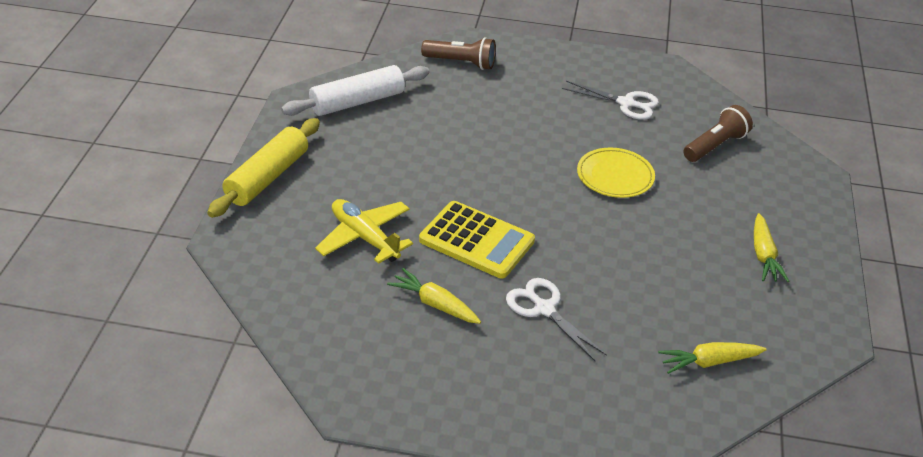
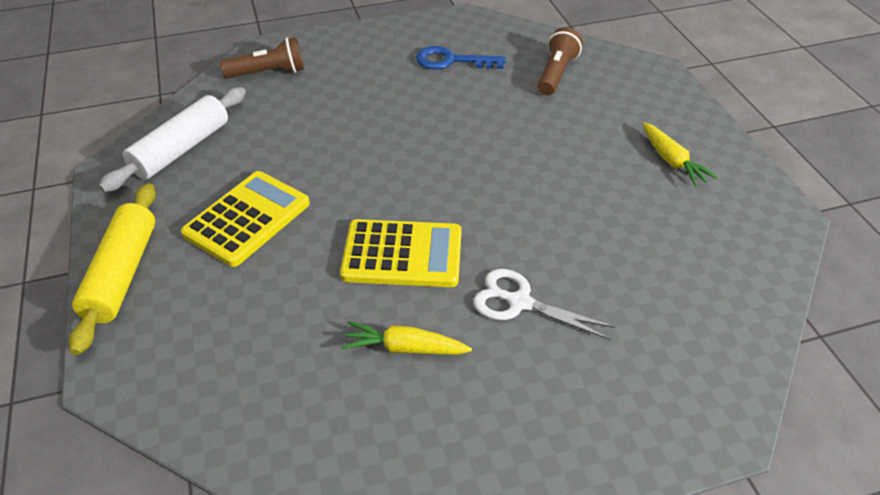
camera: 25 degrees left, 5 degrees up
yellow plane [315,199,413,264] -> none
white scissors [562,81,659,120] -> blue key [416,46,506,70]
yellow plate [577,147,655,198] -> none
yellow carrot [658,342,767,374] -> none
none -> yellow calculator [181,171,310,267]

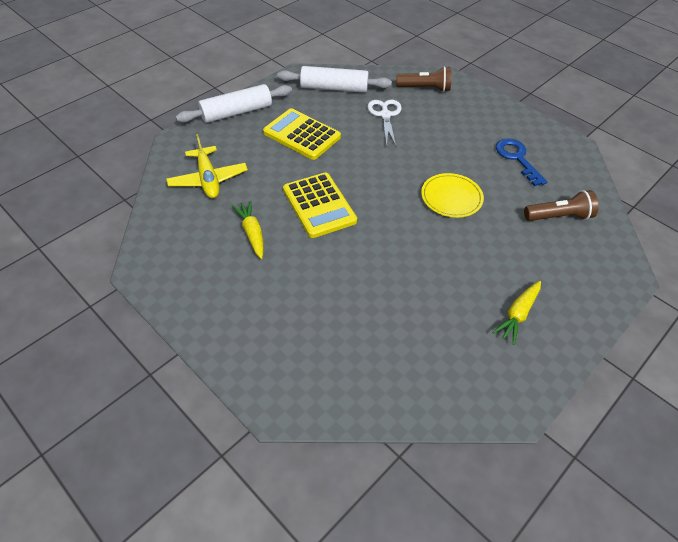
camera: 60 degrees right, 5 degrees up
yellow rolling pin [68,183,156,355] -> white rolling pin [176,84,292,123]
yellow calculator [181,171,310,267] -> yellow calculator turned 150 degrees counterclockwise [263,108,341,160]
brown flashlight [220,37,304,78] -> brown flashlight turned 45 degrees counterclockwise [396,66,451,92]
white scissors [473,269,615,340] -> white scissors moved to [367,100,402,146]
none -> yellow plane [166,134,248,198]
none -> yellow plate [421,173,484,218]

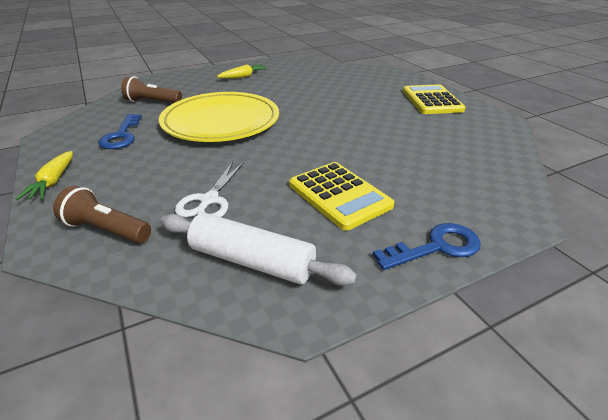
camera: 160 degrees left, 15 degrees down
yellow plane [166,134,248,198] -> none
white rolling pin [176,84,292,123] -> blue key [373,223,481,270]
yellow carrot [232,200,264,259] -> yellow carrot moved to [16,151,73,200]
yellow calculator [283,173,357,238] -> yellow calculator moved to [403,84,465,114]
yellow plate [421,173,484,218] -> yellow plate [159,92,279,142], size x2.01

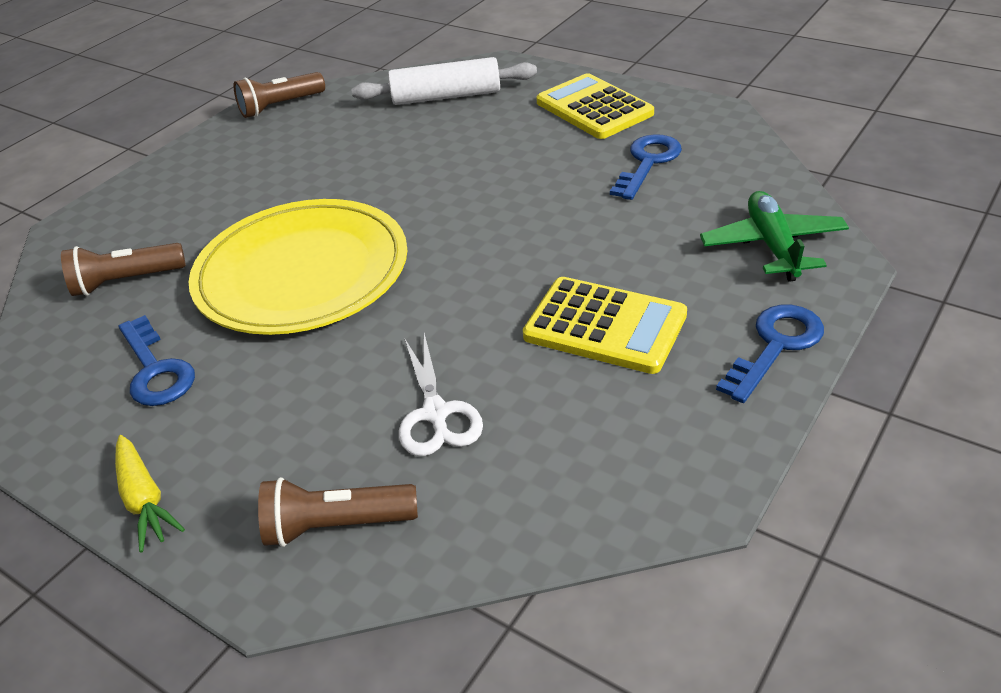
camera: 25 degrees left, 5 degrees up
white rolling pin [160,213,357,286] -> white rolling pin moved to [351,57,537,105]
yellow carrot [217,64,268,79] -> none
none -> brown flashlight [233,72,325,118]
none -> blue key [610,134,682,200]
none -> green plane [700,191,849,282]

